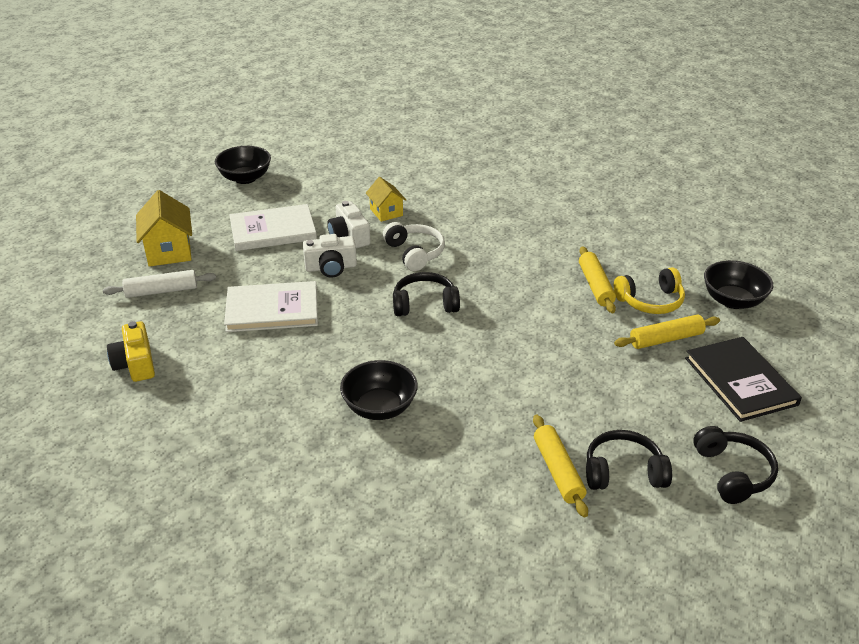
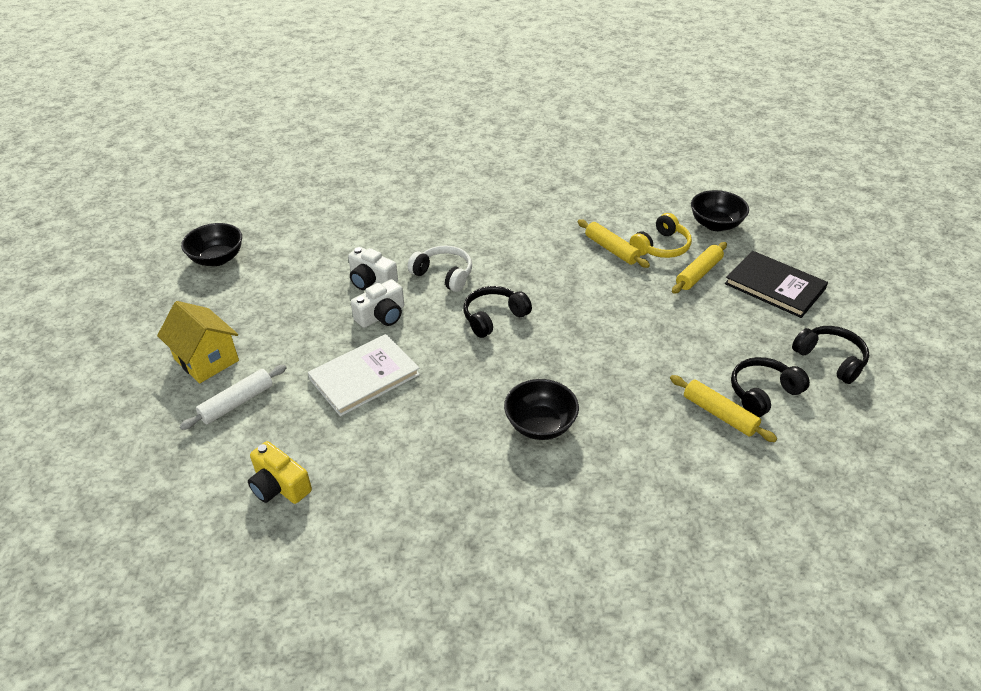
camera: 30 degrees left, 5 degrees up
white book [229,204,317,251] -> none
yellow house [366,177,406,222] -> none

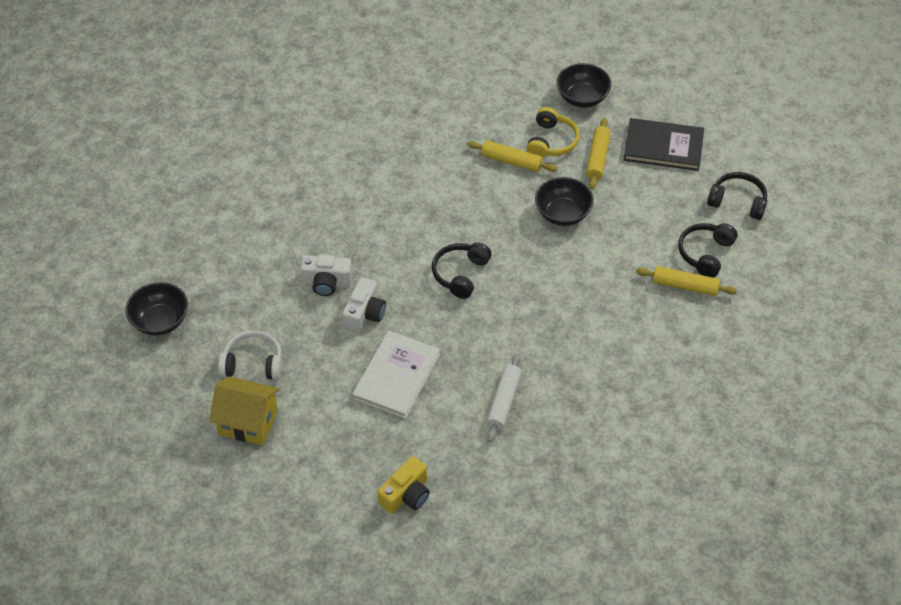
camera: 30 degrees left, 10 degrees up
white rolling pin [180,364,287,430] -> white rolling pin moved to [486,353,522,442]
yellow camera [248,441,312,504] -> yellow camera turned 60 degrees counterclockwise [377,456,430,514]
white headphones [408,246,472,292] -> white headphones moved to [218,330,282,380]
black bowl [504,379,579,440] -> black bowl moved to [535,177,594,226]

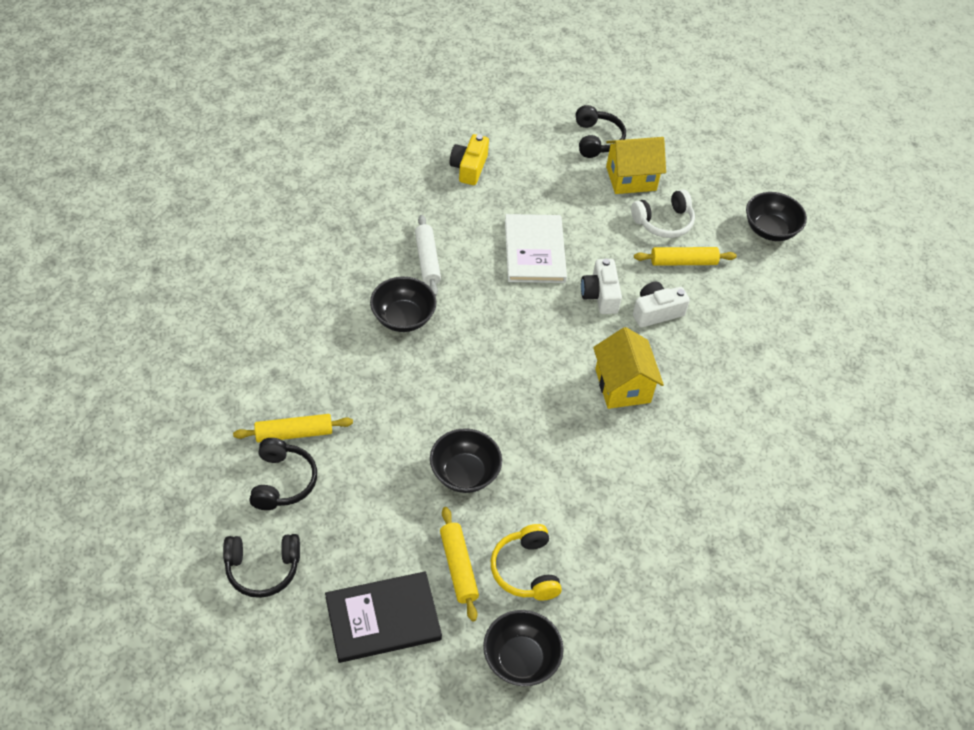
camera: 150 degrees right, 0 degrees up
black headphones [432,243,492,299] -> black headphones moved to [576,105,626,158]
yellow rolling pin [467,140,557,172] -> yellow rolling pin moved to [634,247,737,266]
none -> black bowl [370,277,437,332]
none -> yellow house [593,327,664,409]

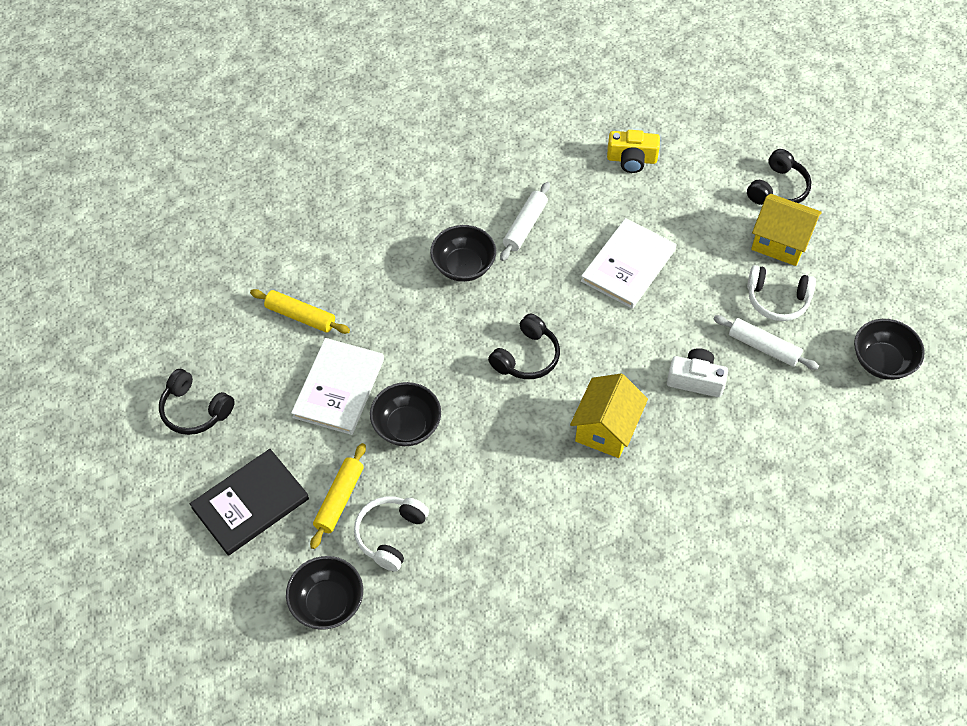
camera: 40 degrees right, 5 degrees up
black headphones [250,438,317,510] -> black headphones moved to [488,313,560,379]
black book [325,571,442,663] -> black book turned 60 degrees counterclockwise [190,449,309,556]
yellow camera [450,134,489,185] -> yellow camera turned 135 degrees counterclockwise [607,130,660,173]
yellow headphones [490,524,562,601] -> white headphones [354,496,429,572]
white camera [581,259,622,314] -> none
yellow rolling pin [634,247,737,266] -> white rolling pin [713,315,819,370]
none -> white book [291,338,384,435]

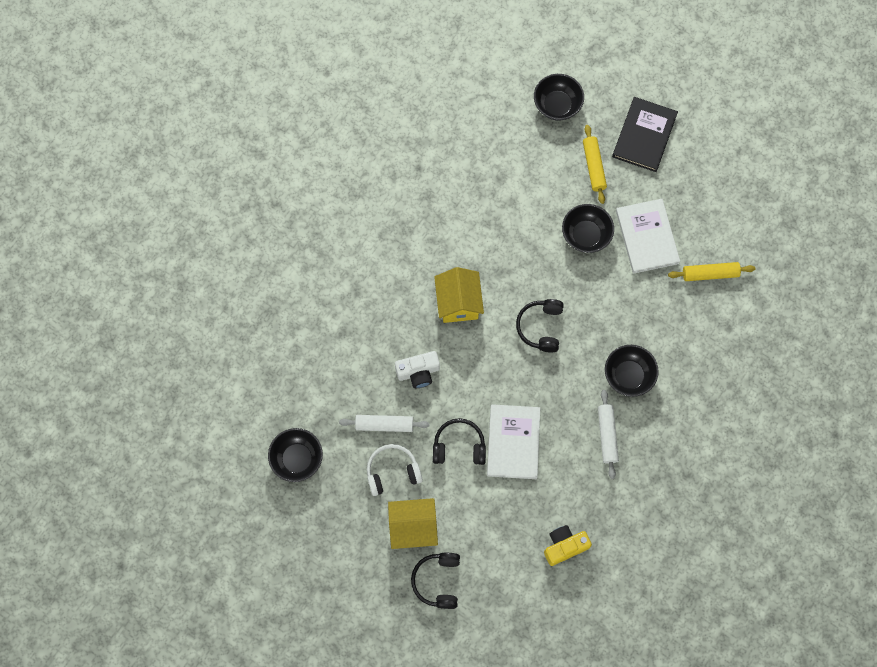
camera: 150 degrees right, 15 degrees up
black headphones [159,369,235,435] -> black headphones moved to [433,418,486,465]
white headphones [354,496,429,572] -> none

